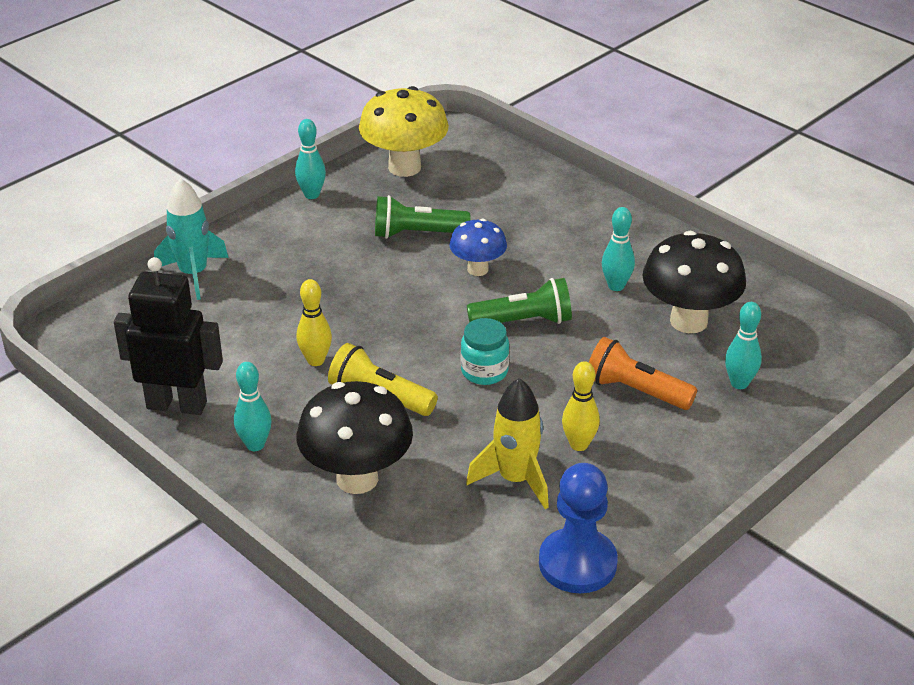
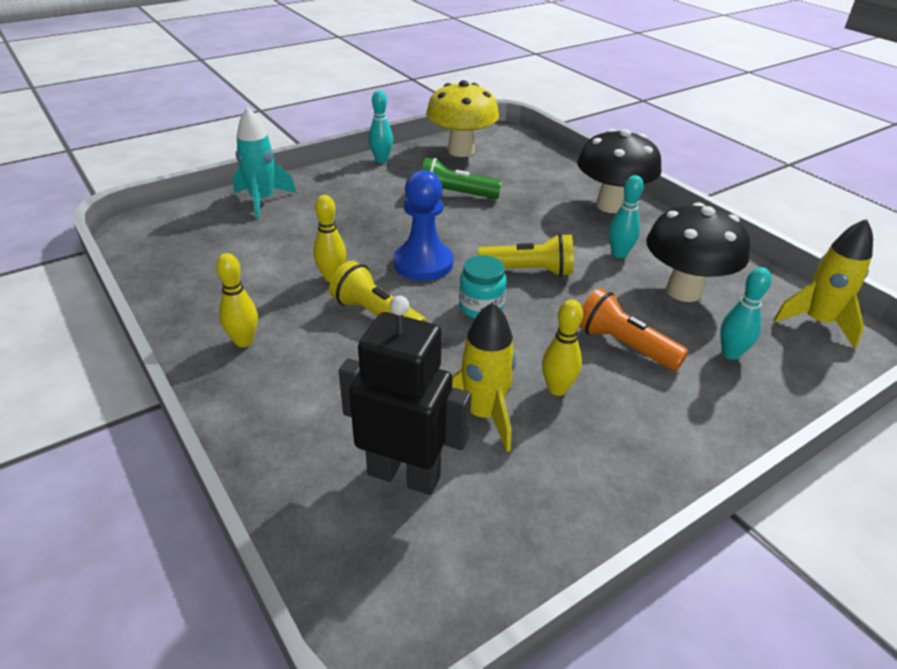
camera: 10 degrees right, 0 degrees up
black robot [114,257,223,415] -> black robot moved to [339,296,472,495]
turquoise bowling pin [234,362,272,451] -> yellow bowling pin [216,253,258,347]
black mushroom [297,381,413,494] -> black mushroom moved to [577,129,661,213]
blue mushroom [449,219,507,276] -> none
green flashlight [467,278,572,324] -> yellow flashlight [478,233,573,277]
blue pawn [539,463,618,593] -> blue pawn moved to [394,170,453,281]
none -> yellow rocket [773,219,873,349]

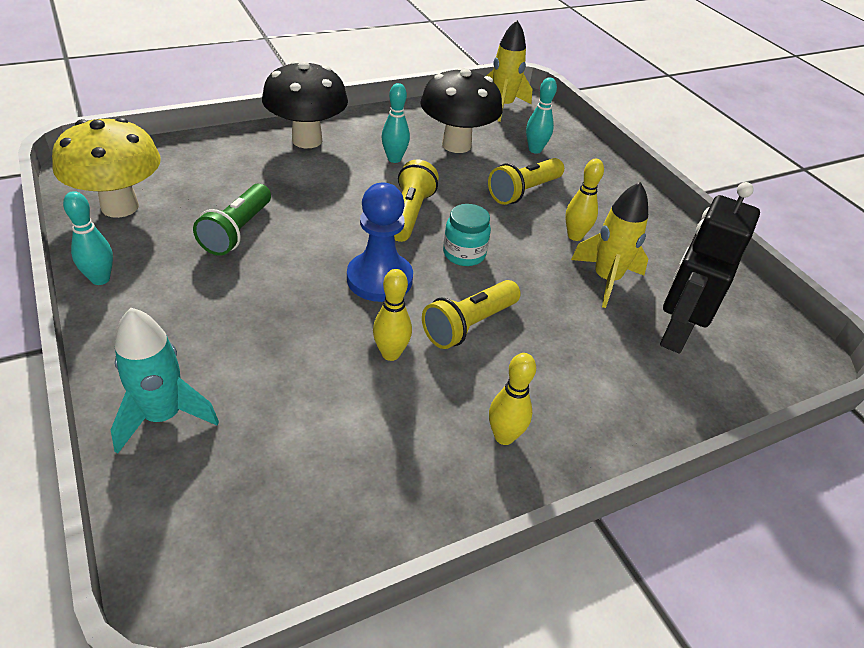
camera: 85 degrees left, 5 degrees up
orange flashlight [579,288,689,371] -> yellow flashlight [488,158,564,205]

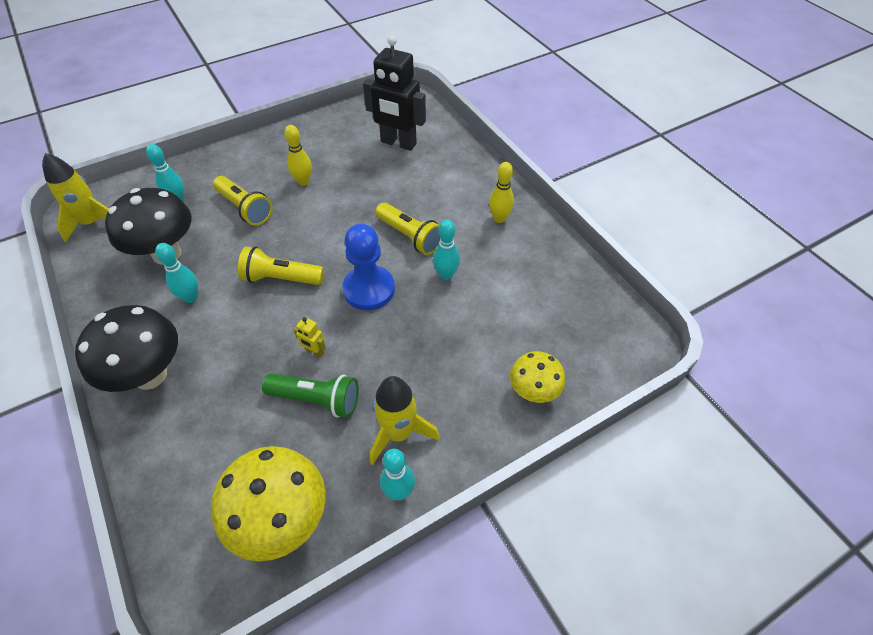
camera: 90 degrees left, 10 degrees up
turquoise rocket [111,308,219,454] -> yellow mushroom [510,351,565,403]
yellow bowling pin [373,269,412,361] -> turquoise bowling pin [433,220,460,280]
turquoise jar [443,204,491,266] -> none
yellow rocket [571,182,648,308] -> yellow rocket moved to [370,376,440,465]
none -> yellow robot [293,317,326,358]

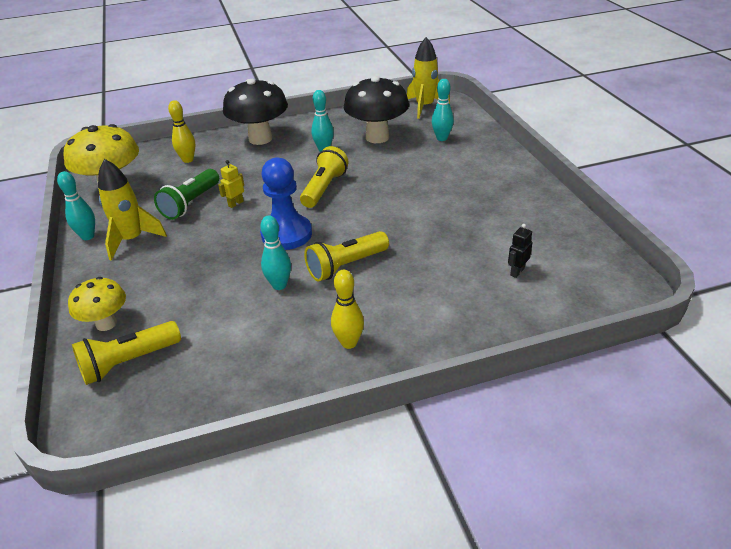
camera: 105 degrees right, 15 degrees down
yellow flashlight [213,176,273,226] -> yellow flashlight moved to [72,321,181,385]
yellow bowling pin [284,125,312,186] -> yellow bowling pin moved to [168,100,195,163]
black robot [363,36,426,151] -> black robot [508,224,532,278], size x0.40

